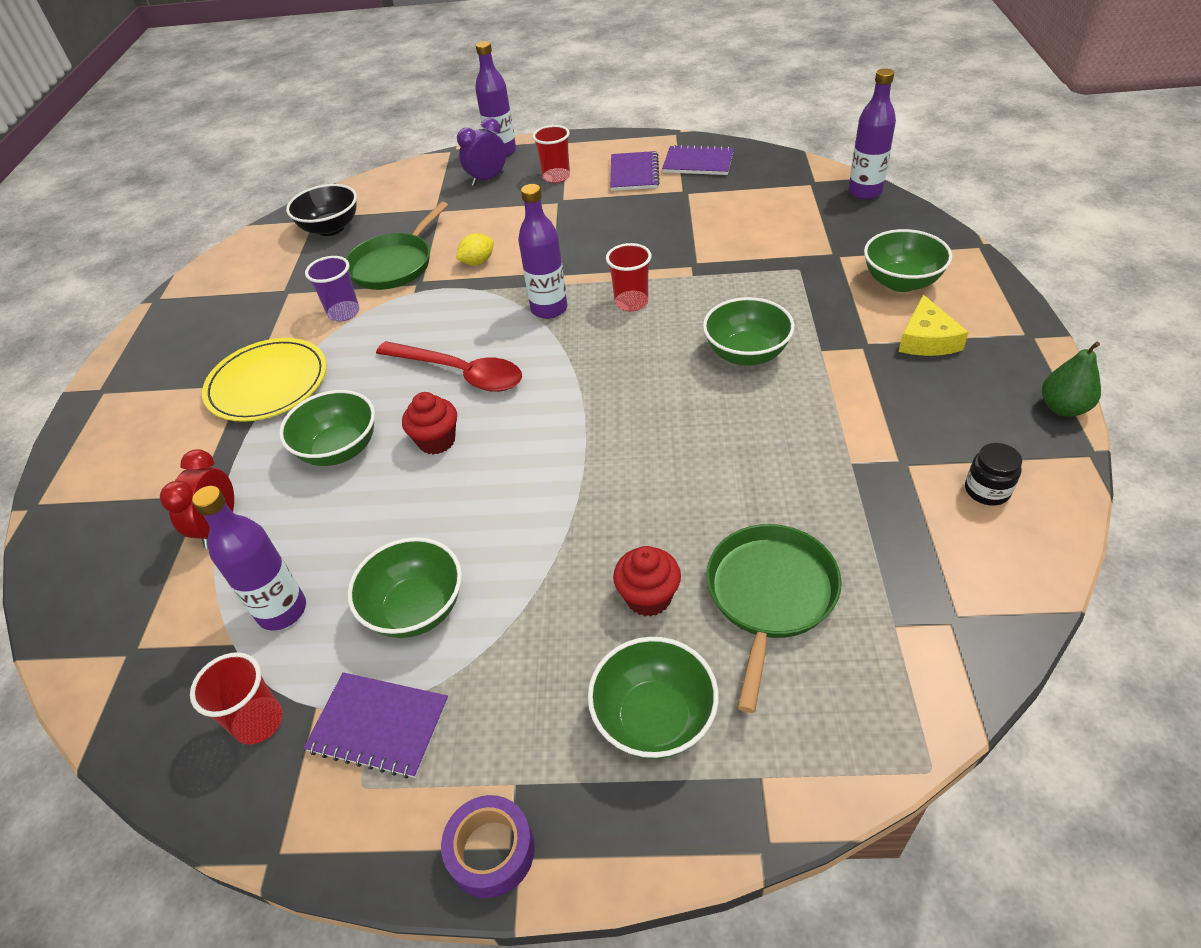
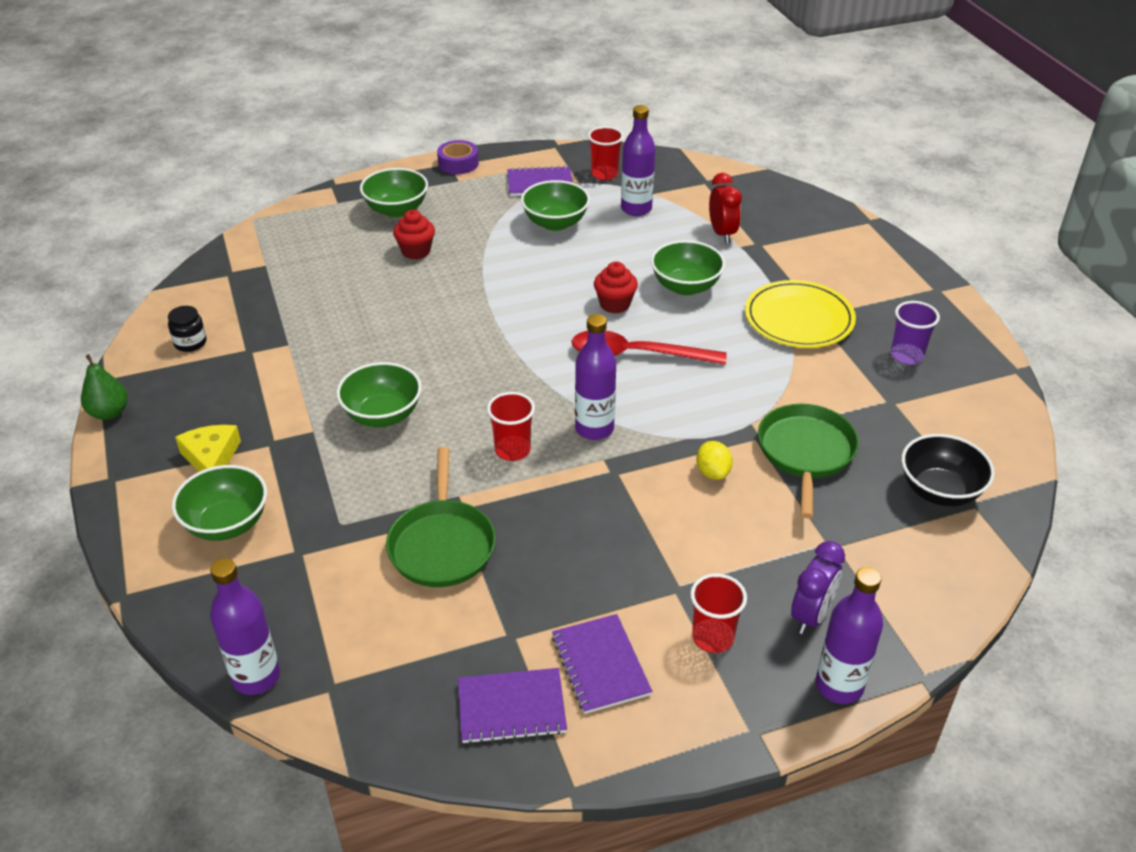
camera: 155 degrees right, 5 degrees down
purple cup [305,256,359,321] -> purple cup moved to [891,301,940,365]
yellow lemon [456,233,494,265] -> yellow lemon turned 45 degrees counterclockwise [696,441,733,480]
green pan [706,524,841,713] -> green pan moved to [386,447,496,587]

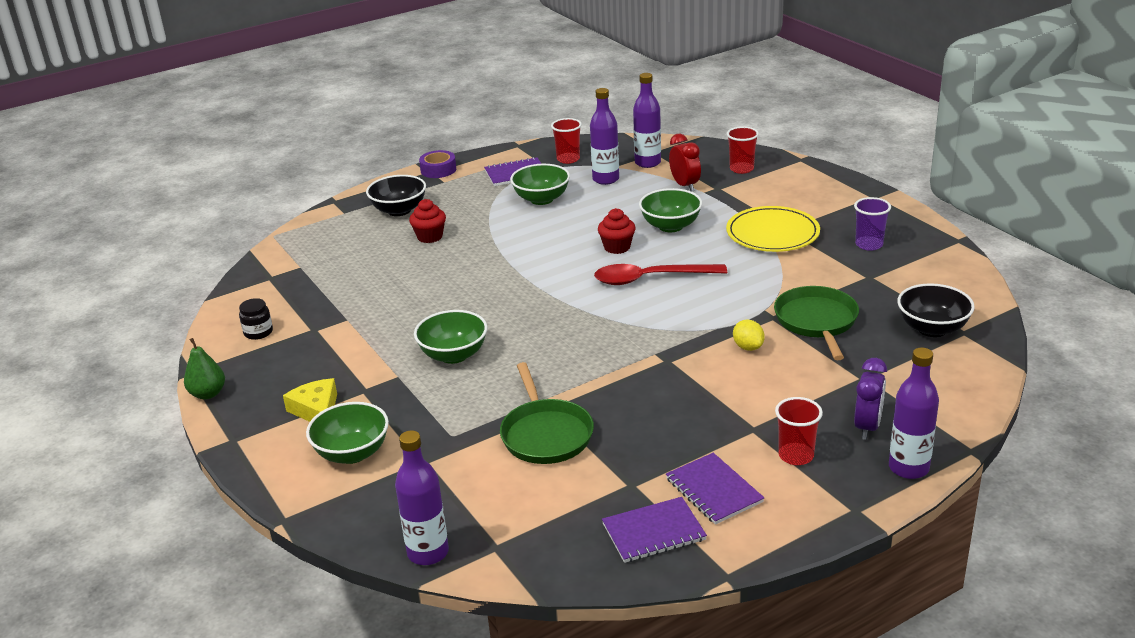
camera: 10 degrees left, 10 degrees down
green bowl [360,168,428,218] -> black bowl [366,175,426,216]
red cup [487,392,535,461] -> red cup moved to [727,126,759,174]
purple bottle [575,314,616,440] -> purple bottle moved to [633,73,661,168]

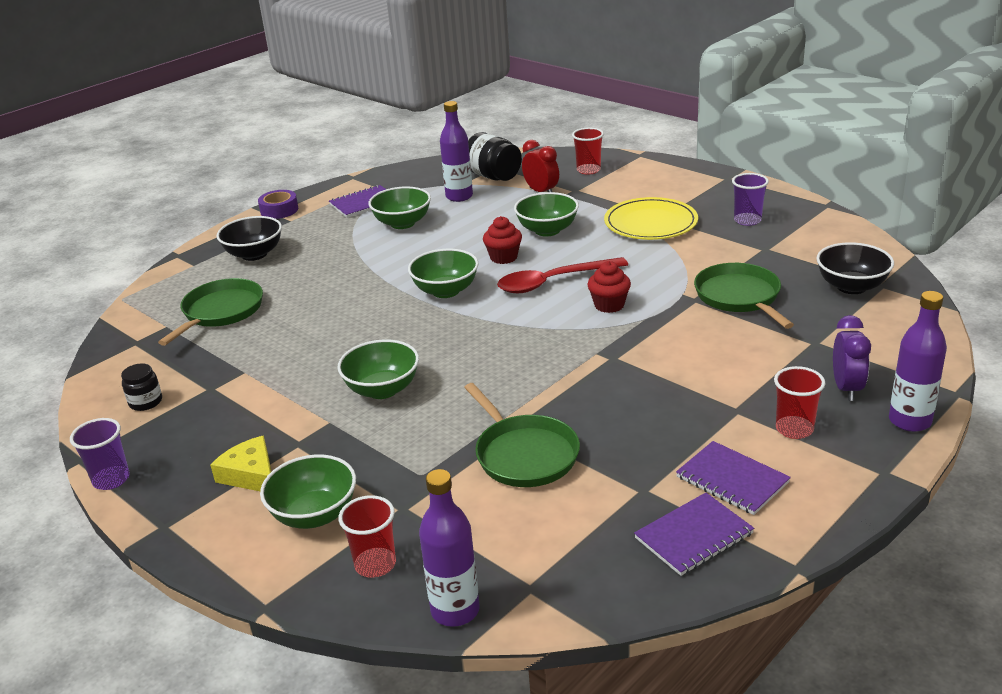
camera: 15 degrees left, 0 degrees up
green pear [184,338,225,399] -> purple cup [70,418,130,490]
red cupcake [409,199,446,243] -> red cupcake moved to [587,261,631,313]
red cup [551,118,582,164] -> red cup moved to [338,495,396,577]
purple bottle [633,73,661,168] -> black jar [468,132,522,181]
yellow lemon [733,320,765,351] -> none
none -> green pan [158,278,263,346]
none -> green bowl [408,249,478,298]

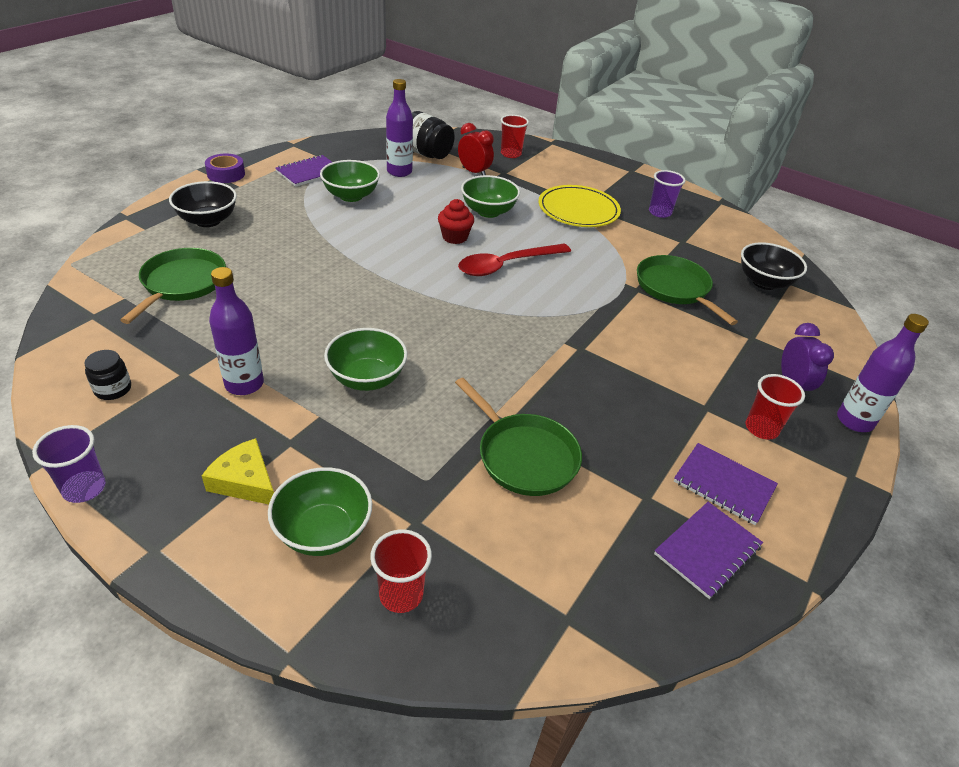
camera: 15 degrees left, 10 degrees up
green bowl [408,249,478,298] -> none
purple bottle [419,469,480,627] -> purple bottle moved to [209,267,264,395]
red cupcake [587,261,631,313] -> none

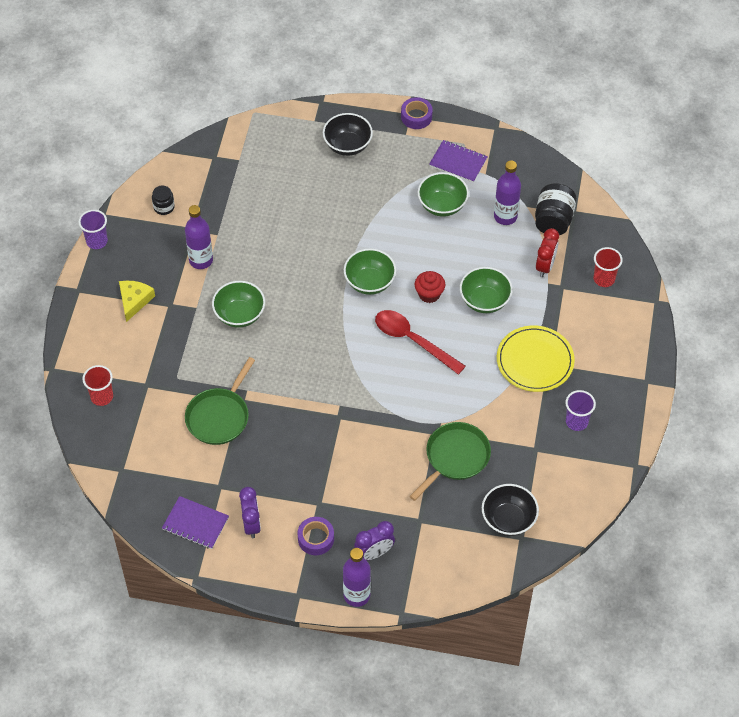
camera: 70 degrees right, 15 degrees up
green pan [120,248,226,324] -> none
green bowl [268,467,372,556] -> green bowl moved to [344,248,396,295]
purple notebook [674,443,778,525] -> purple clock [239,487,261,538]
red cup [746,374,805,439] -> purple tape [298,517,334,555]

